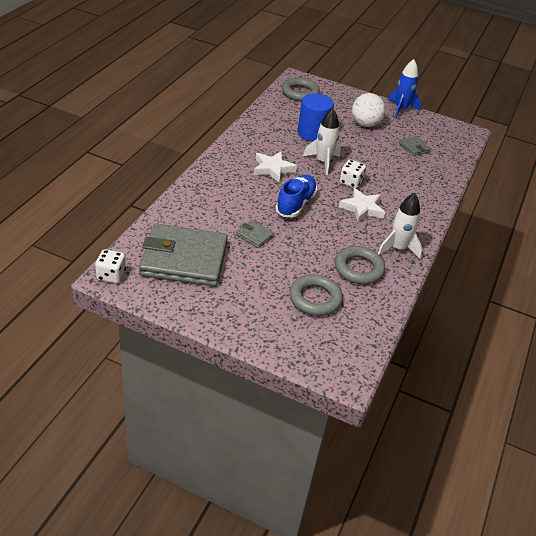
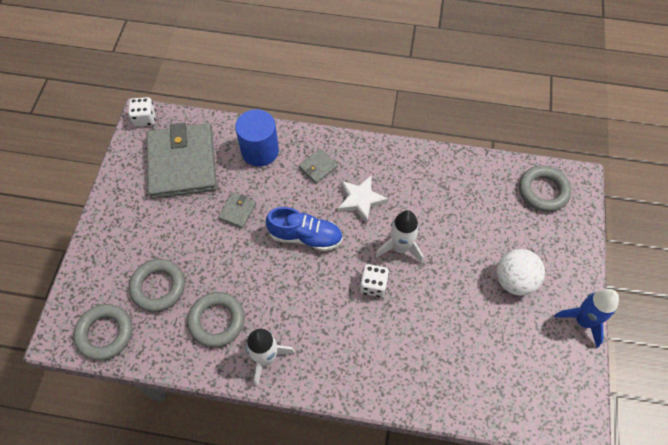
camera: 80 degrees right, 20 degrees up
blue cylinder [297,93,334,142] -> blue cylinder moved to [235,109,279,167]
white star [339,188,385,222] -> none
grey wallet [399,136,431,156] -> grey wallet moved to [299,149,338,184]
none -> grey ring [74,304,132,360]

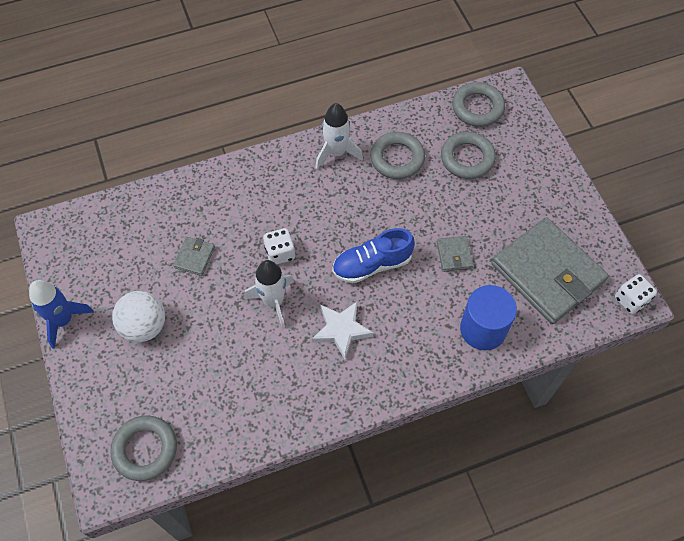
camera: 150 degrees right, 0 degrees up
grey wallet [299,149,338,184] -> grey wallet moved to [173,237,215,276]

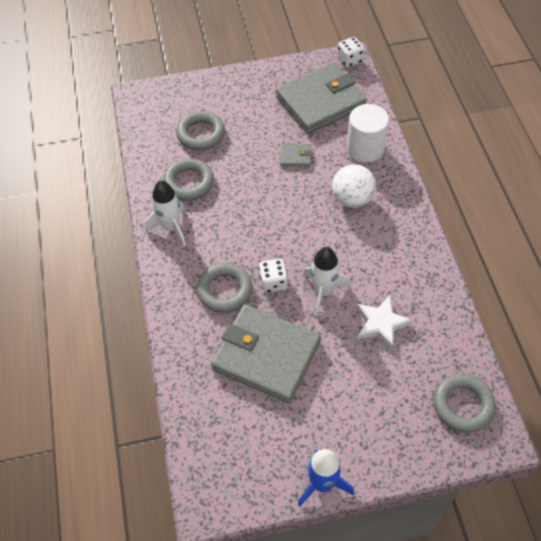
camera: 80 degrees left, 5 degrees down
white ball [112,291,165,342] -> white ball moved to [332,164,376,208]
grey wallet [173,237,215,276] -> grey wallet [211,304,321,403], size x2.46
white star [312,301,373,359] -> white star moved to [357,296,413,350]
blue shoe [332,228,415,283] -> none
grey ring [452,82,505,127] -> grey ring moved to [197,263,252,313]
blue cylinder [460,285,517,350] -> white cylinder [347,104,389,163]

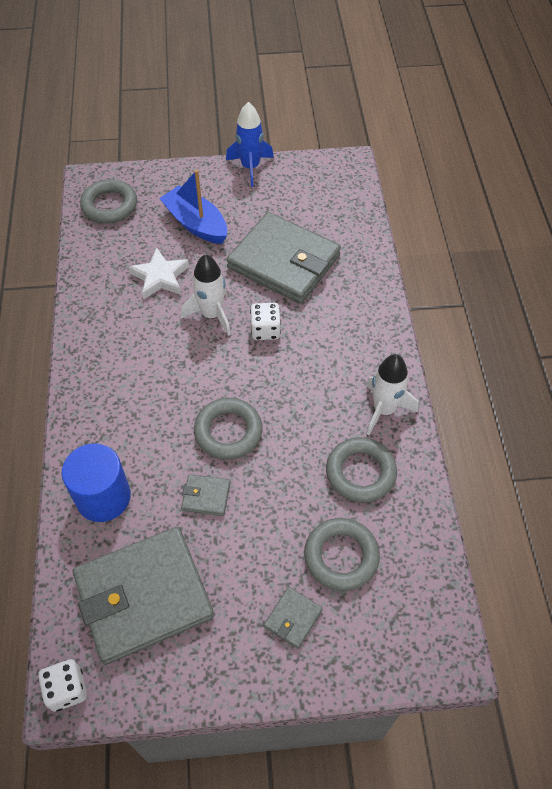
camera: 175 degrees left, 0 degrees up
grey ring [197,263,252,313] -> grey ring moved to [194,398,263,460]
white ball [332,164,376,208] -> none
white cylinder [347,104,389,163] -> blue cylinder [62,443,131,522]
none -> blue boat [159,169,227,244]
none -> grey wallet [264,587,323,649]

